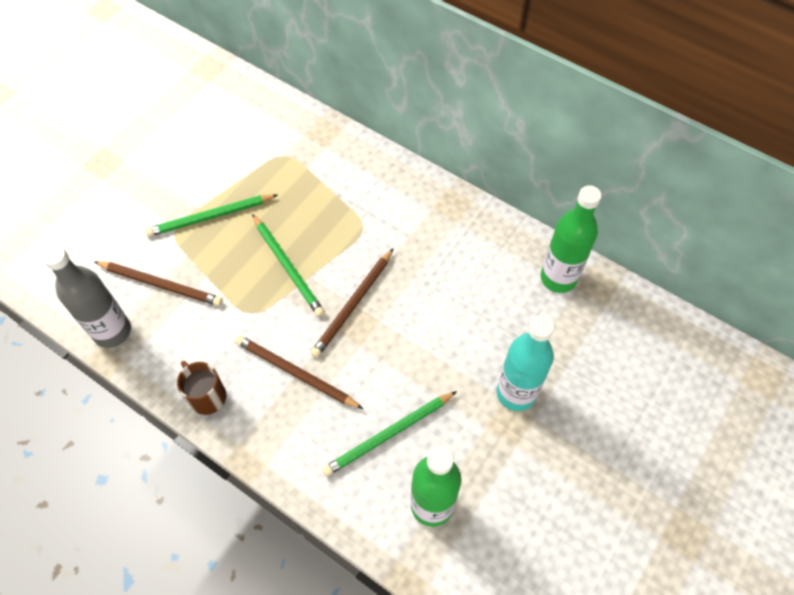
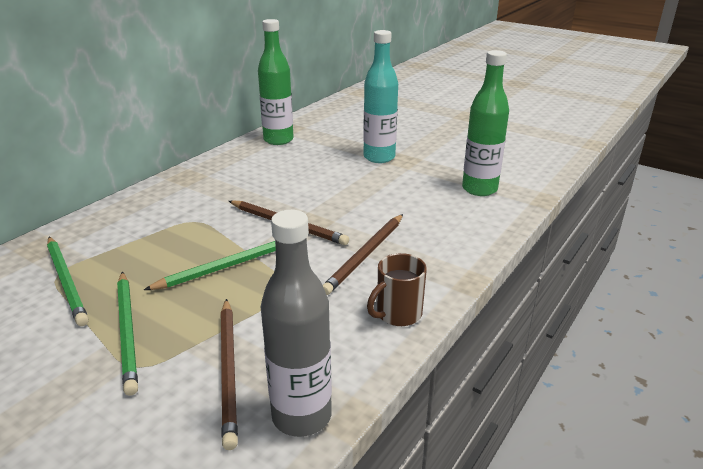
camera: 90 degrees left, 30 degrees down
brown pencil [95,261,223,306] -> brown pencil turned 150 degrees clockwise [221,299,238,450]
green pencil [322,391,457,476] -> green pencil moved to [47,237,89,326]

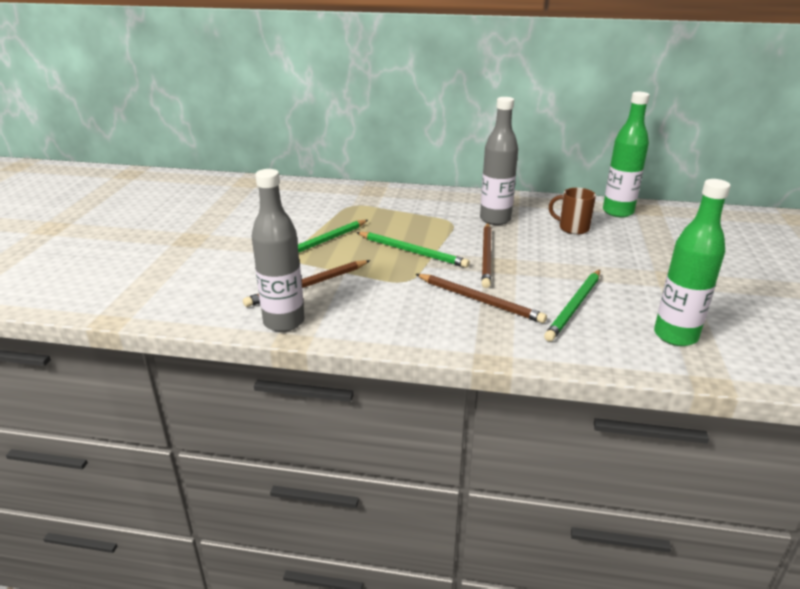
camera: 65 degrees right, 0 degrees up
green pencil [47,237,89,326] -> green pencil moved to [544,270,600,341]
brown pencil [323,214,403,295] -> brown pencil turned 150 degrees counterclockwise [416,274,547,323]
turquoise bottle [363,30,398,163] -> none
brown mug [367,253,427,326] -> brown mug moved to [549,188,596,235]
none -> grey bottle [480,97,518,225]

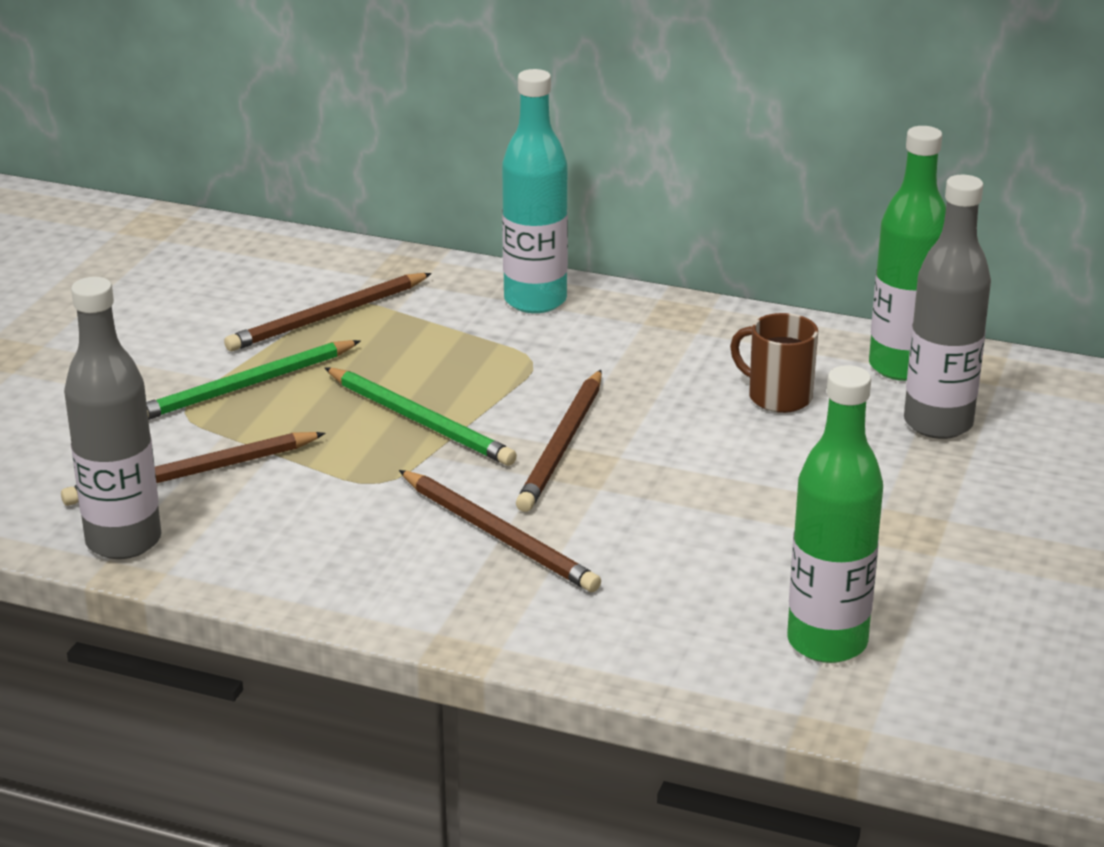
camera: 10 degrees right, 0 degrees up
grey bottle [480,97,518,225] -> grey bottle moved to [904,175,991,439]
green pencil [544,270,600,341] -> none
none -> brown pencil [224,273,432,351]
none -> turquoise bottle [502,69,568,313]

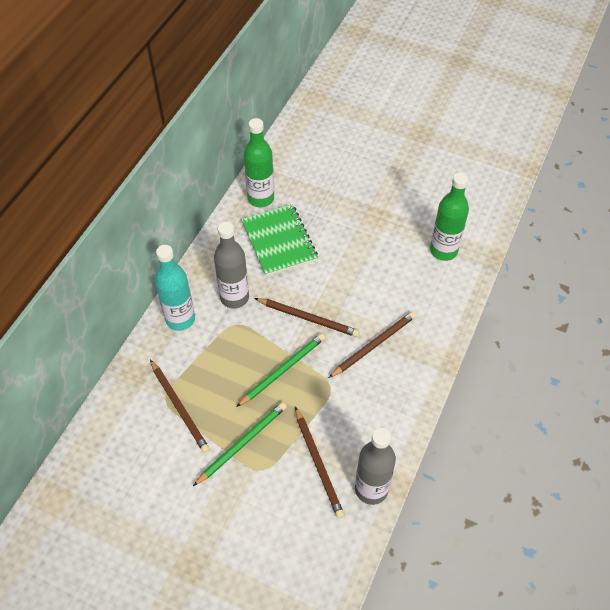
camera: 85 degrees left, 25 degrees up
green pencil [146,340,361,420] -> green pencil turned 105 degrees counterclockwise [193,402,287,486]
brown mug [730,313,818,413] -> green notebook [241,204,318,276]
grey bottle [904,175,991,439] -> grey bottle moved to [214,222,249,309]

